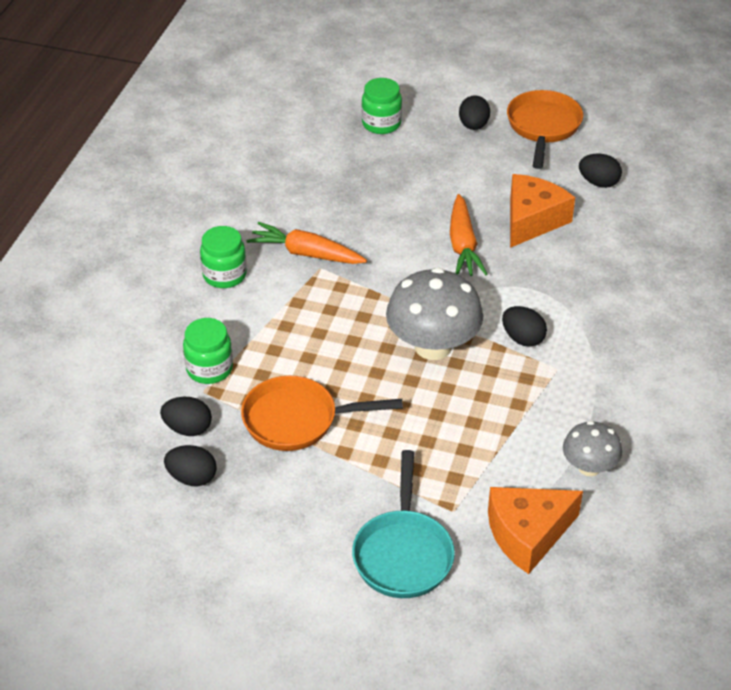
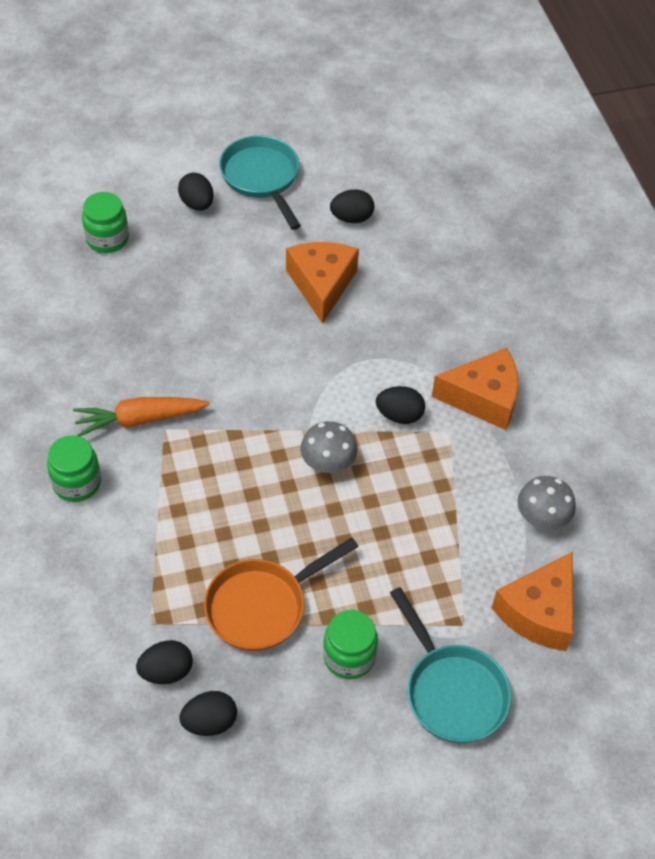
camera: 35 degrees left, 10 degrees up
green jar [183,318,233,384] -> green jar moved to [323,610,378,679]
grey mushroom [386,268,483,360] -> grey mushroom [301,421,357,473], size x0.57
orange carrot [450,194,488,276] -> none
orange pan [507,90,583,169] -> turquoise pan [219,135,301,230]
none -> orange cheese [432,348,519,430]

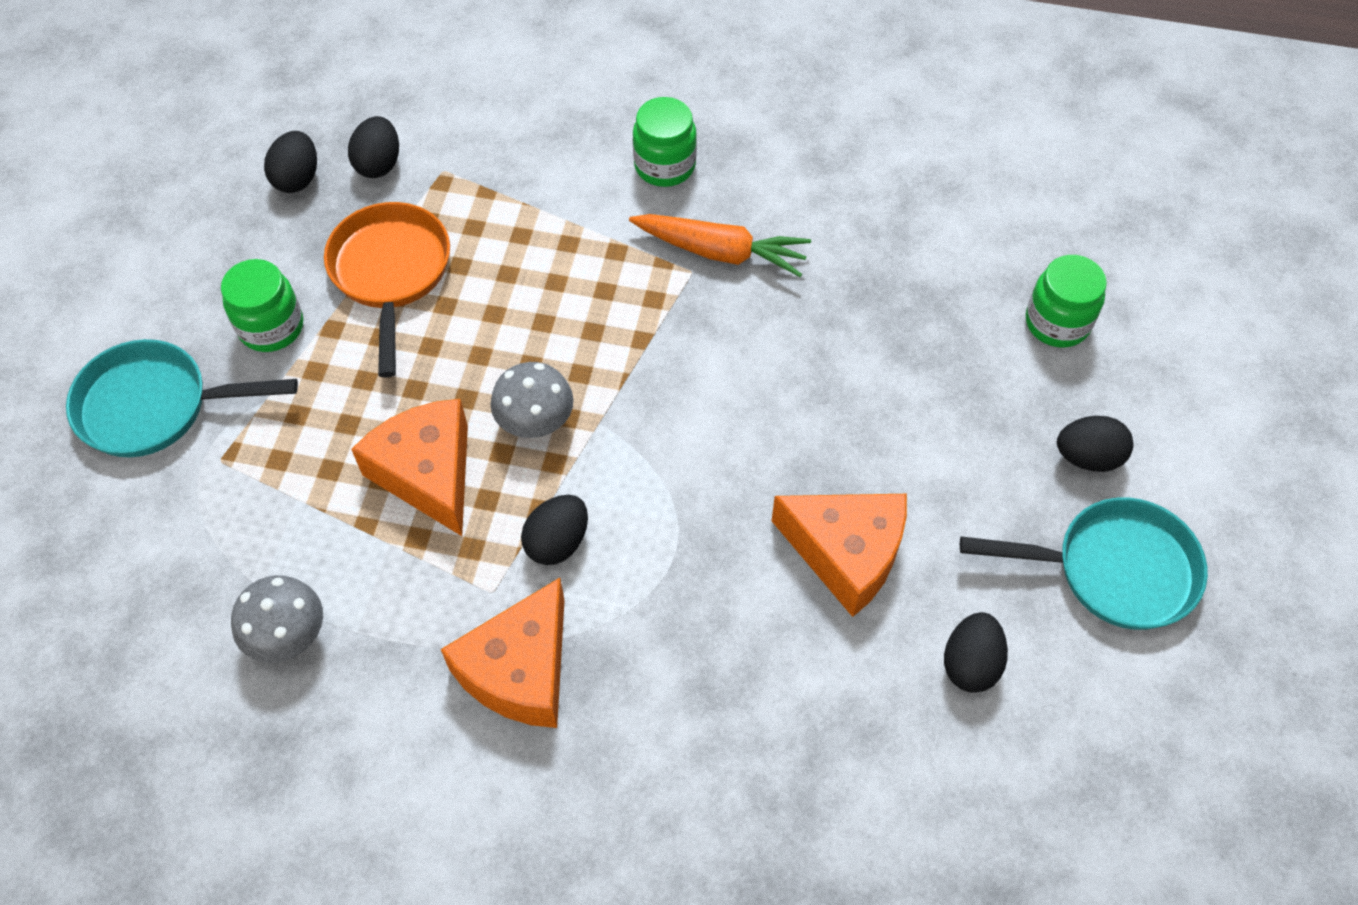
camera: 120 degrees right, 5 degrees up
orange carrot [73,397,210,436] -> orange carrot turned 90 degrees clockwise [629,214,811,277]
orange cheese [492,552,573,651] -> orange cheese moved to [351,399,468,536]

